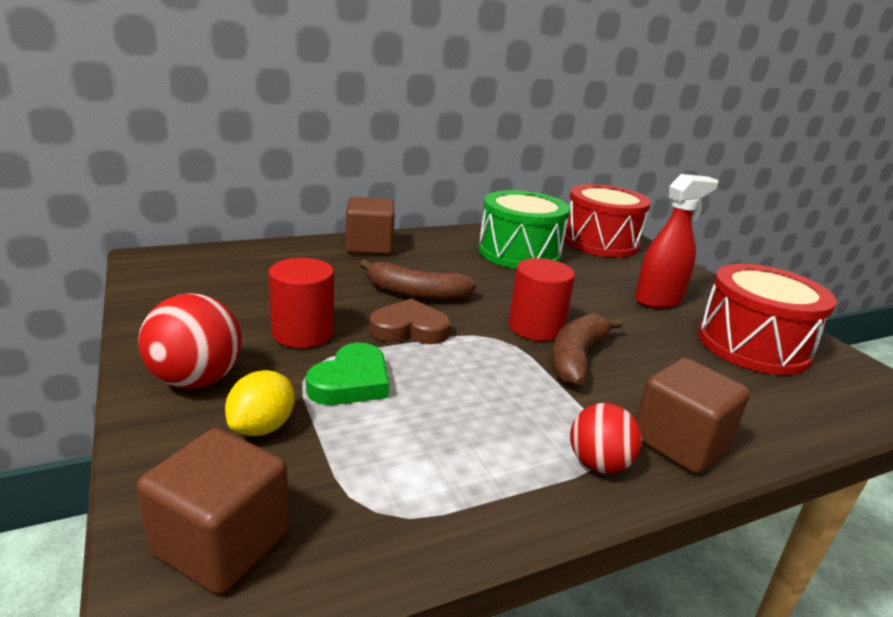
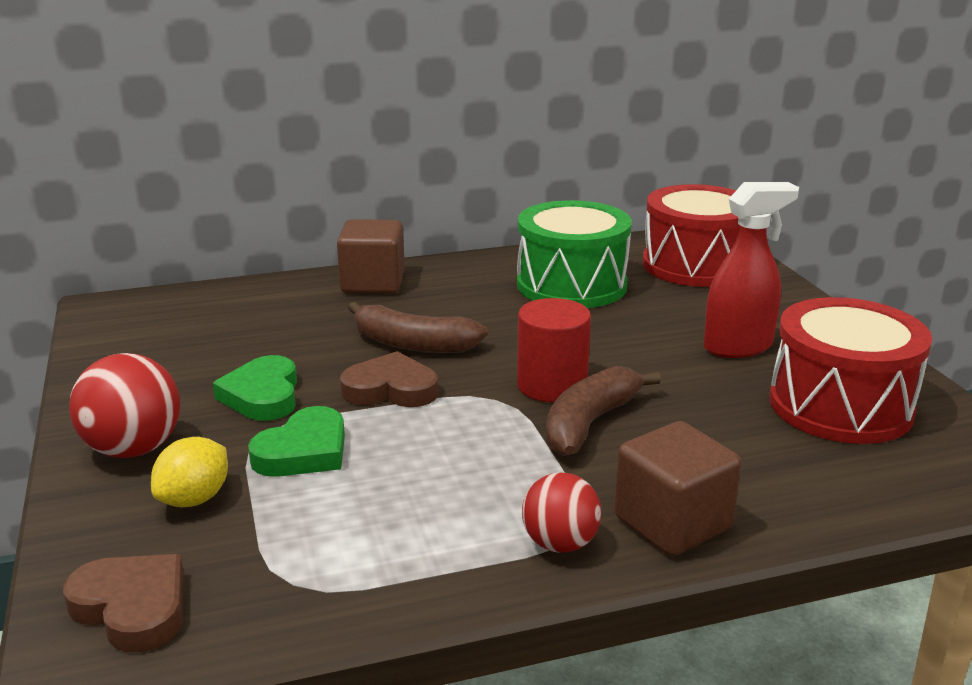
camera: 10 degrees right, 0 degrees up
brown cube [137,428,289,595] -> brown heart [63,554,184,652]
red cylinder [268,258,334,348] -> green heart [213,355,297,421]

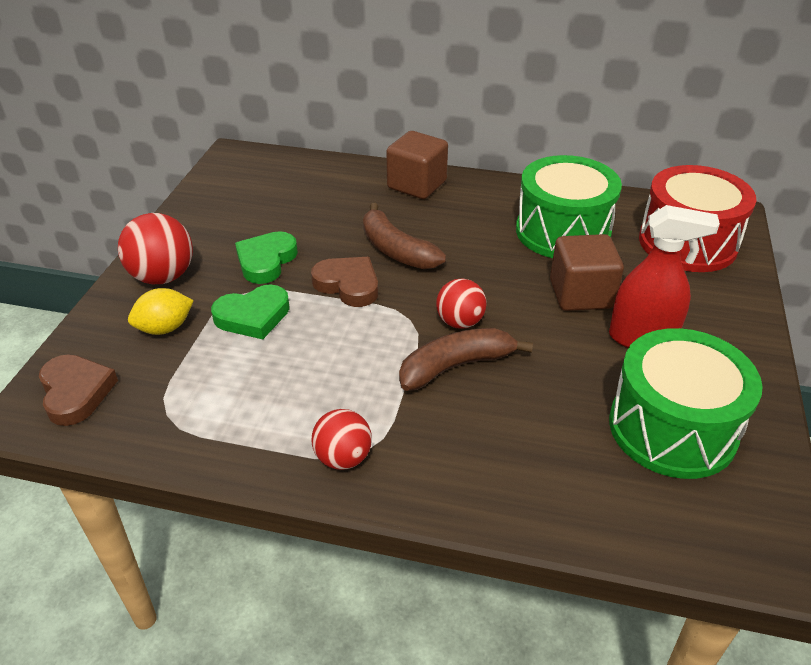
camera: 30 degrees right, 15 degrees up
red cylinder [517,298,591,402] -> red ball [436,278,487,329]
brown cube [614,421,742,556] -> brown cube moved to [550,234,624,311]
red drum [769,297,932,444] -> green drum [609,328,763,479]

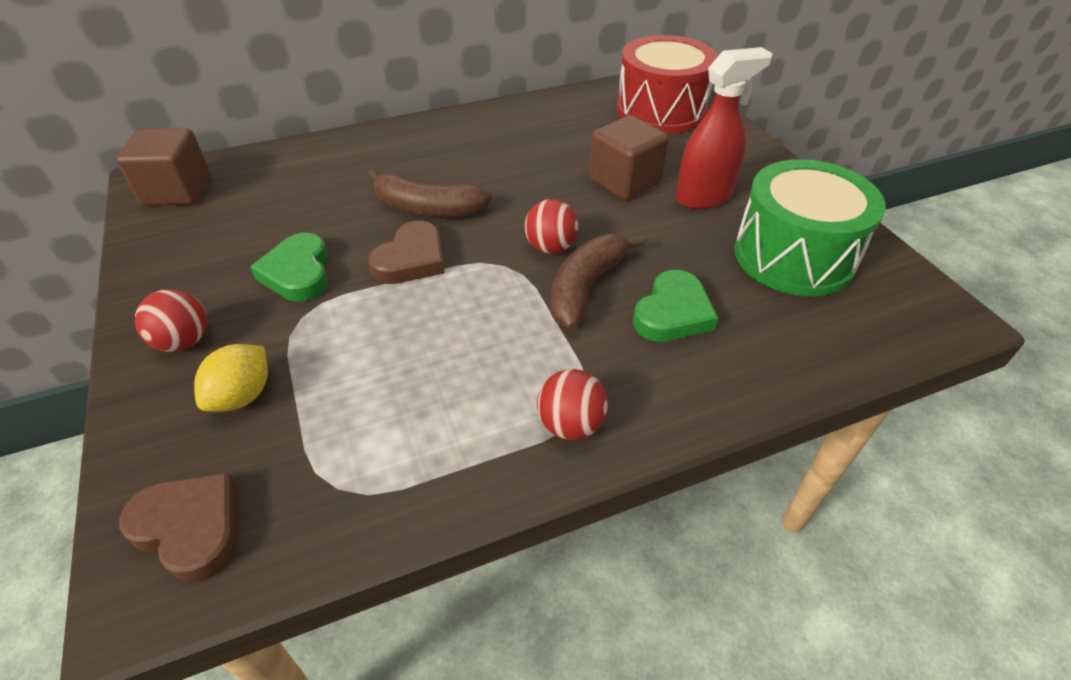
camera: 35 degrees left, 5 degrees up
red ball [118,213,193,284] -> red ball [135,289,207,352], size x0.66
green heart [211,284,290,339] -> green heart moved to [633,270,718,342]
brown heart [311,257,378,307] -> brown heart turned 120 degrees clockwise [368,221,445,284]
brown cube [386,131,448,199] -> brown cube moved to [116,128,210,206]
green drum [516,155,622,258] -> none

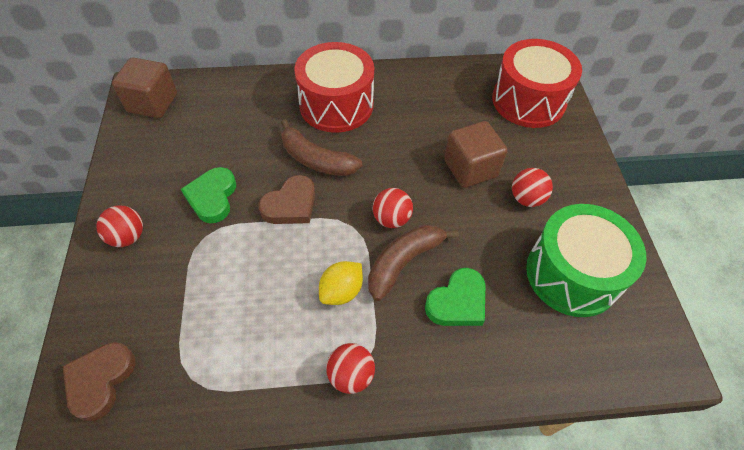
camera: 15 degrees right, 10 degrees up
brown heart [119,472,238,582] -> brown heart turned 120 degrees counterclockwise [63,342,136,421]
yellow lemon [194,344,268,412] -> yellow lemon moved to [319,261,363,305]
red spray bottle [676,47,772,209] -> red ball [512,168,553,207]
none -> red drum [294,42,374,133]

